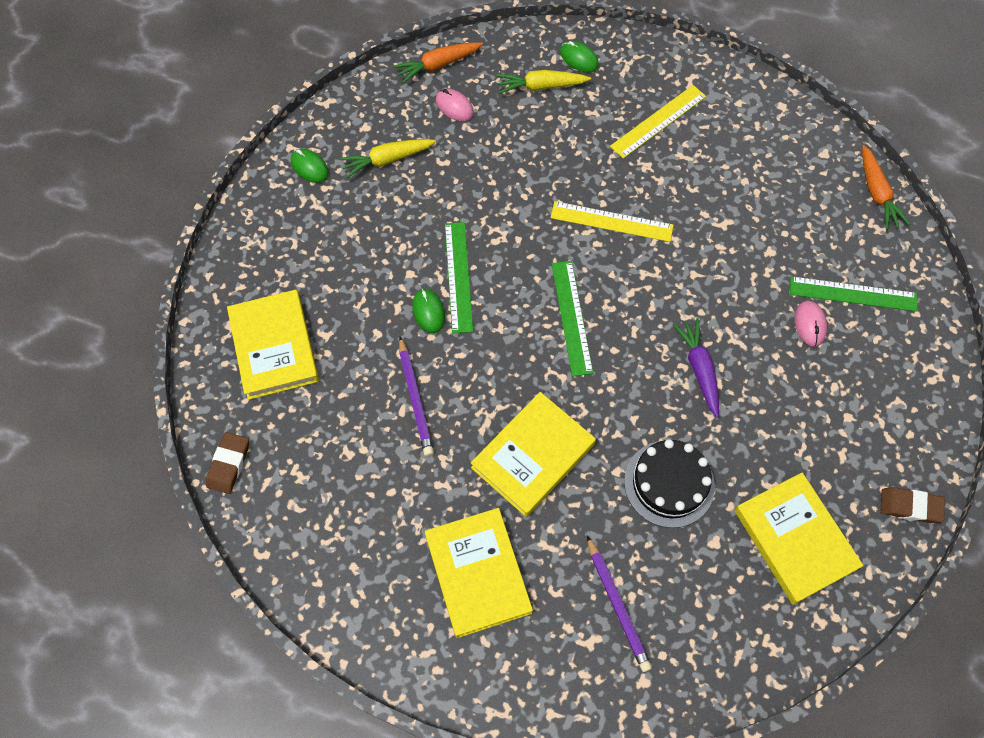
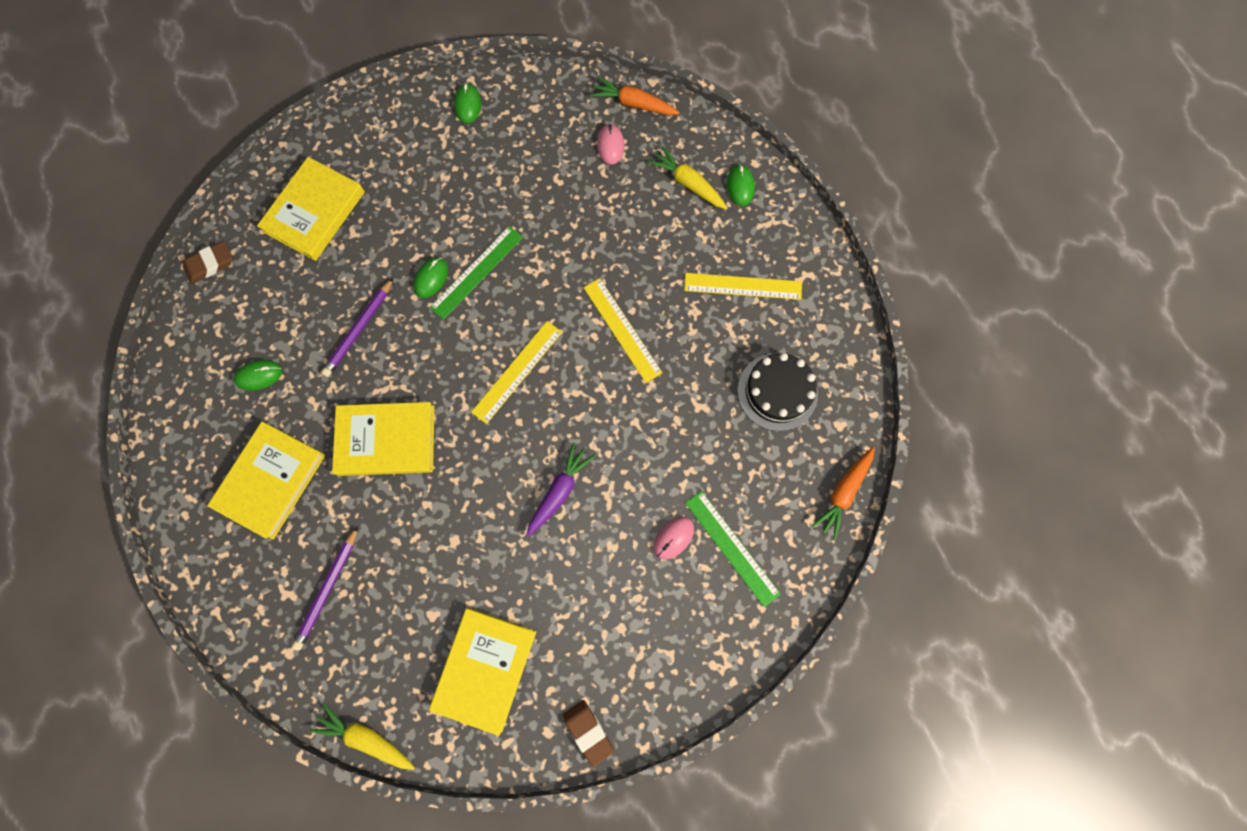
camera: 45 degrees right, 10 degrees up
yellow carrot [339,139,436,178] -> yellow carrot moved to [310,704,415,770]
green ruler [552,261,593,376] -> yellow ruler [471,321,562,424]
black cake [624,439,715,528] -> black cake moved to [737,353,818,431]
none -> green mouse [234,360,282,391]

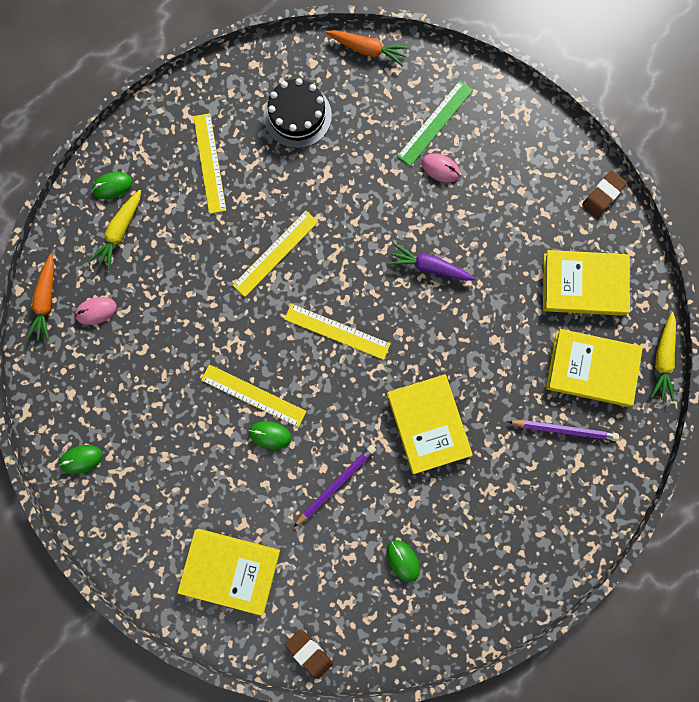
camera: 105 degrees left, 5 degrees up
yellow book [207,422,326,540] -> yellow book moved to [546,329,643,407]
purple pencil [321,278,393,377] -> purple pencil turned 60 degrees counterclockwise [294,445,376,527]
green ruler [430,226,523,320] -> yellow ruler [201,364,306,427]

